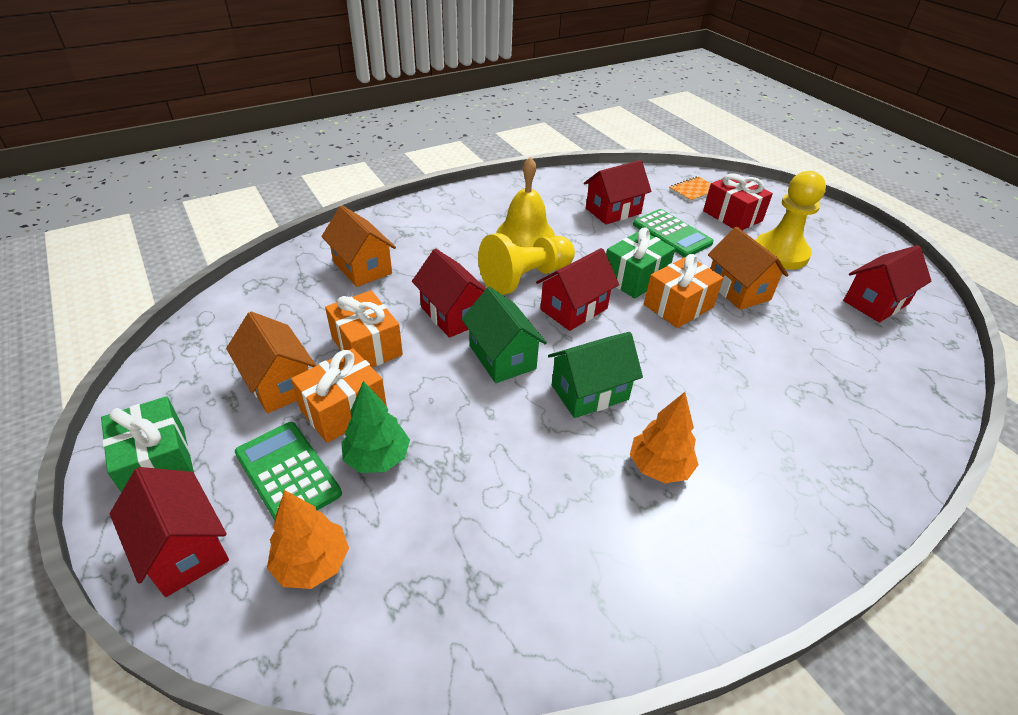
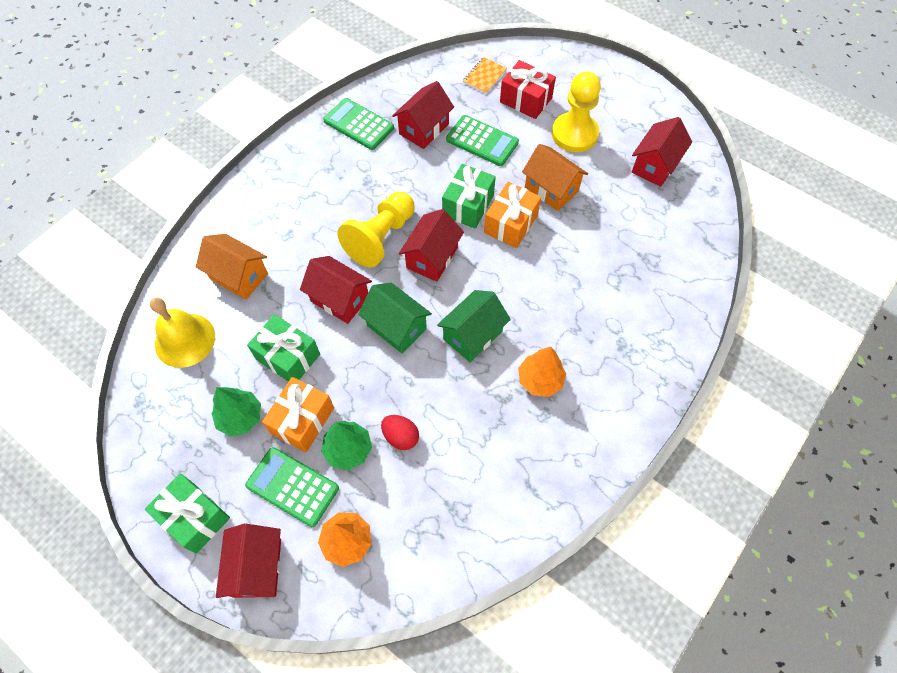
camera: 20 degrees left, 20 degrees up
red house [110,467,229,597] -> red house turned 60 degrees clockwise [216,524,281,598]
orange house [226,312,316,413] -> green tree [212,387,261,436]
orange gift [325,290,403,367] -> green gift [247,314,320,382]
yellow bell [497,157,555,247] -> yellow bell moved to [150,297,215,368]
none -> green calculator [323,98,394,150]
none -> red egg [381,415,419,450]

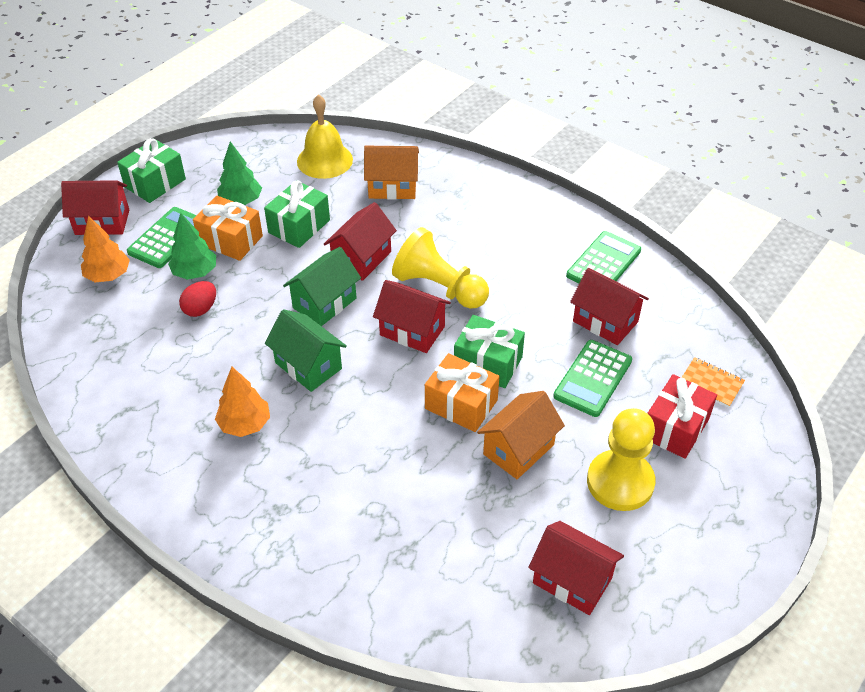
camera: 90 degrees right, 15 degrees down
orange house [196,234,268,300] -> orange house turned 60 degrees clockwise [364,146,419,200]

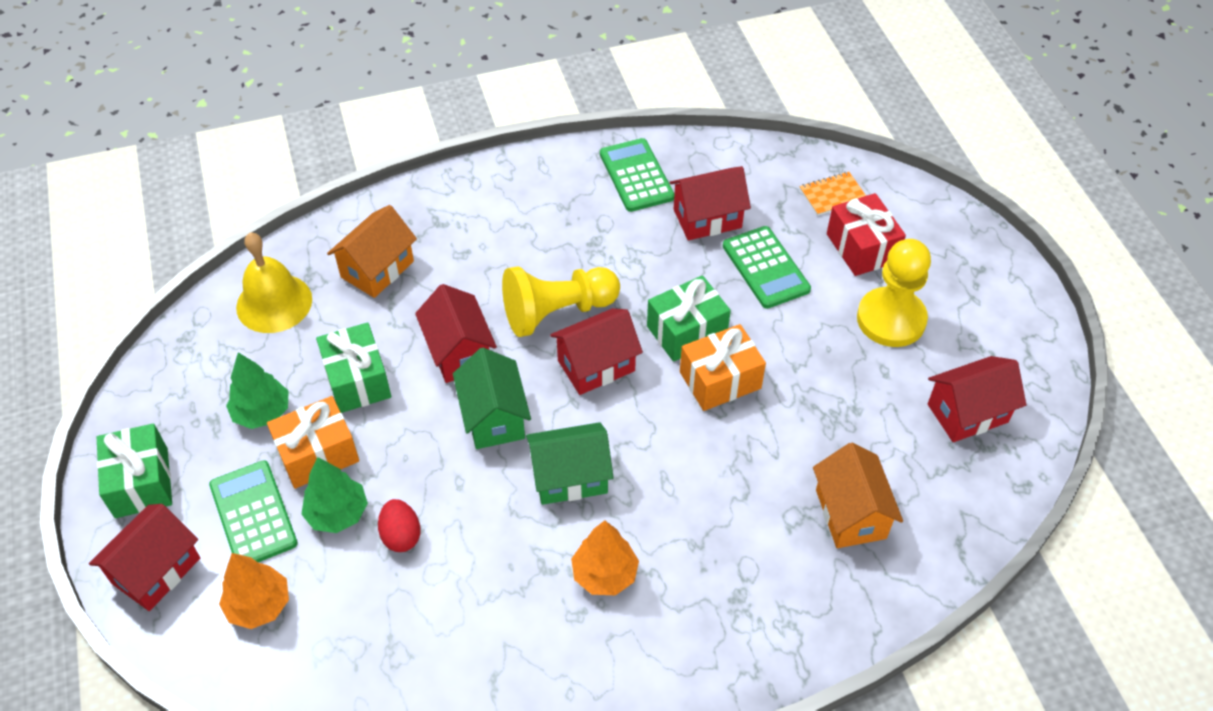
camera: 55 degrees left, 5 degrees up
orange house [477,391,565,479] -> orange house moved to [813,443,903,548]

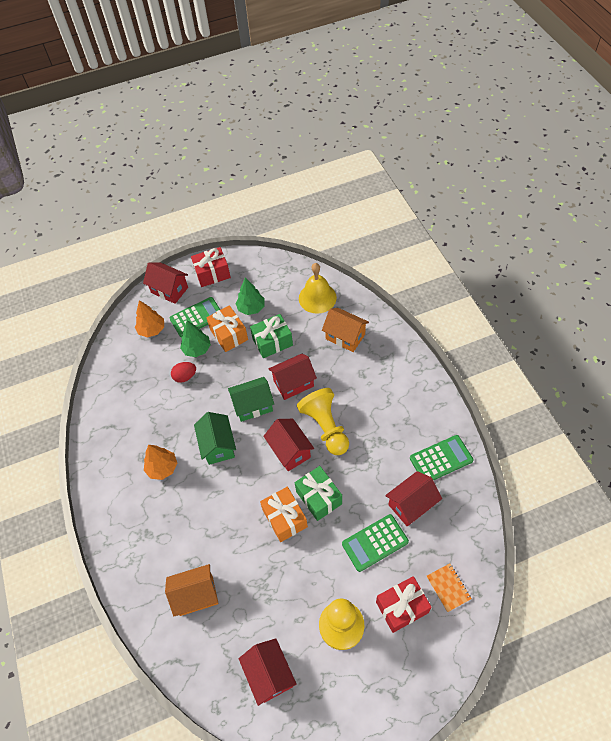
camera: 90 degrees right, 5 degrees up
green gift [97,424,172,518] -> red gift [191,247,231,287]
red house [670,166,751,240] -> red house turned 75 degrees clockwise [385,471,442,527]

